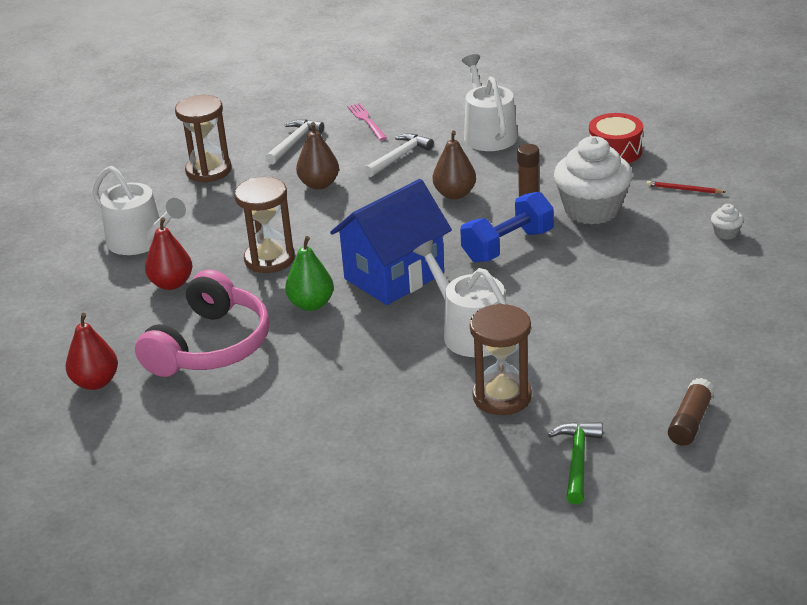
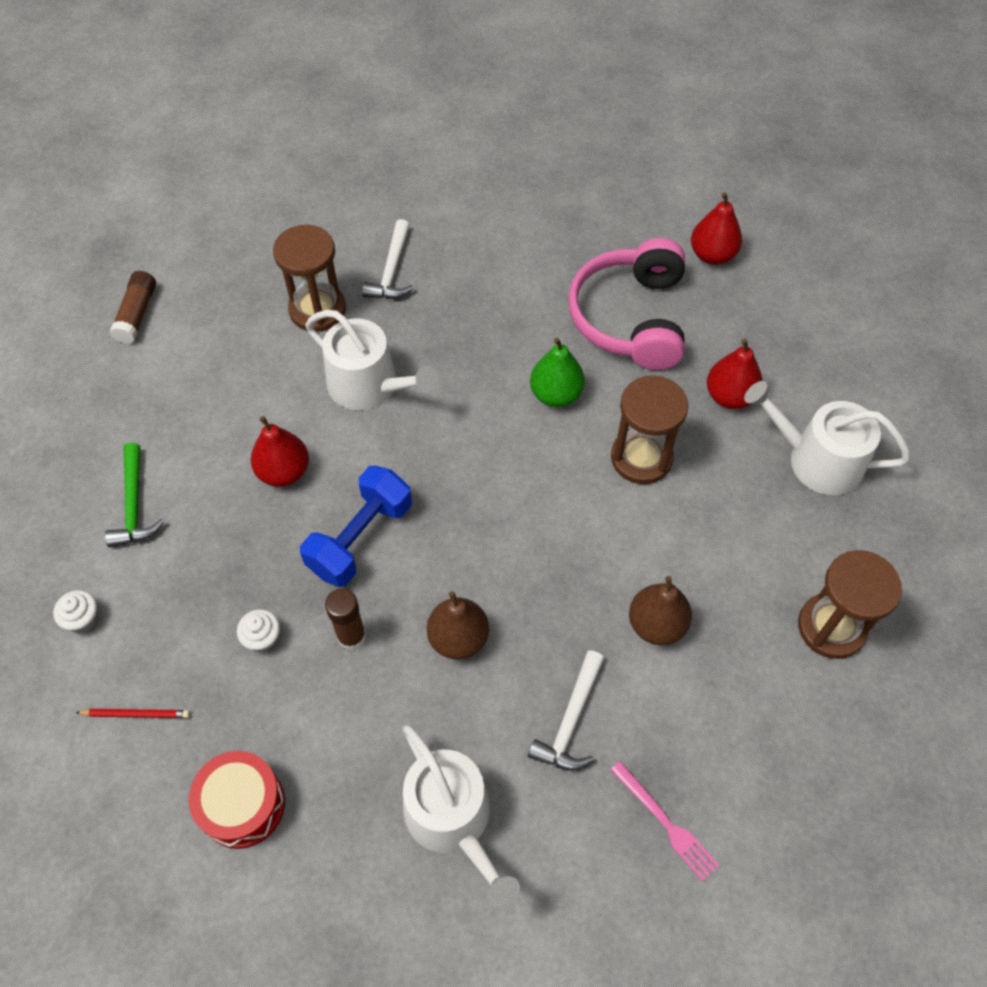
camera: 160 degrees right, 25 degrees up
white hammer [265,119,324,164] -> white hammer moved to [362,219,414,299]
blue house [330,179,452,305] -> none
green hammer [548,422,603,505] -> green hammer moved to [105,443,164,547]
white cupcake [554,136,632,225] -> white cupcake [237,609,280,652], size x0.40
none -> red pear [251,416,309,487]

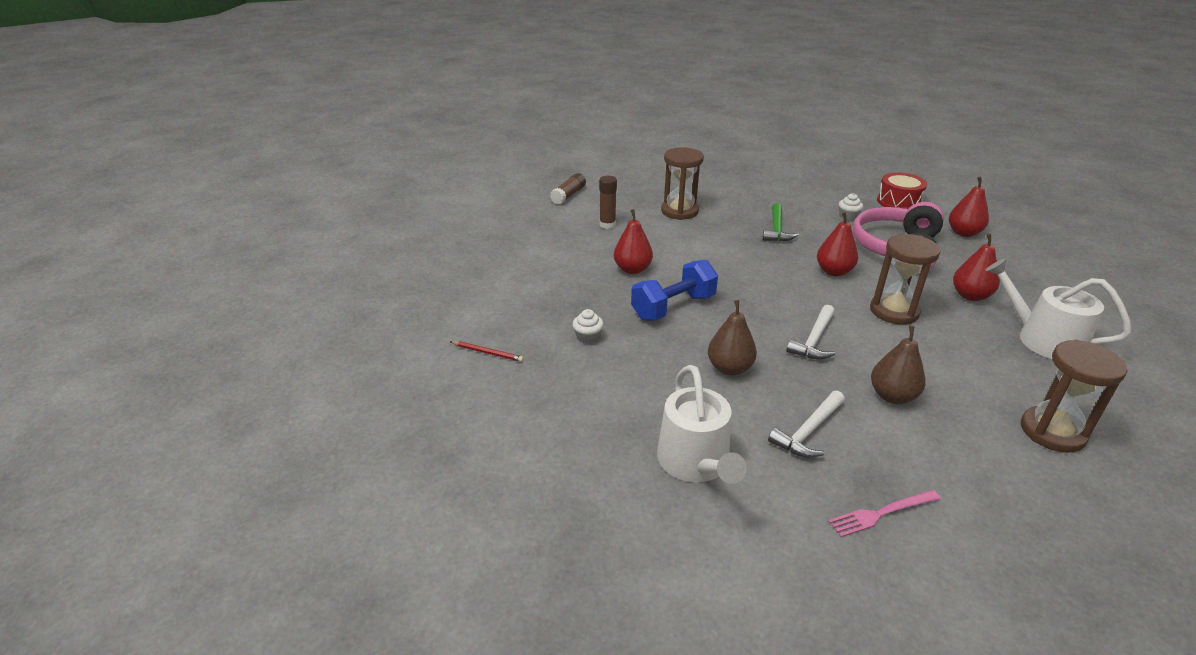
camera: 20 degrees right, 25 degrees down
white cupcake [53,590,98,633] -> white cupcake moved to [839,193,863,221]
green hammer [105,443,164,547] -> green hammer moved to [762,203,799,241]
red drum [189,751,285,849] -> red drum moved to [877,172,927,209]
white watering can [305,310,438,410] -> none
brown glue stick [325,588,366,650] -> brown glue stick moved to [599,176,617,229]
white hammer [362,219,414,299] -> white hammer moved to [786,305,835,359]
green pear [530,337,585,407] -> red pear [817,212,858,276]
pink fork [610,761,719,881] -> pink fork turned 90 degrees clockwise [828,490,941,537]

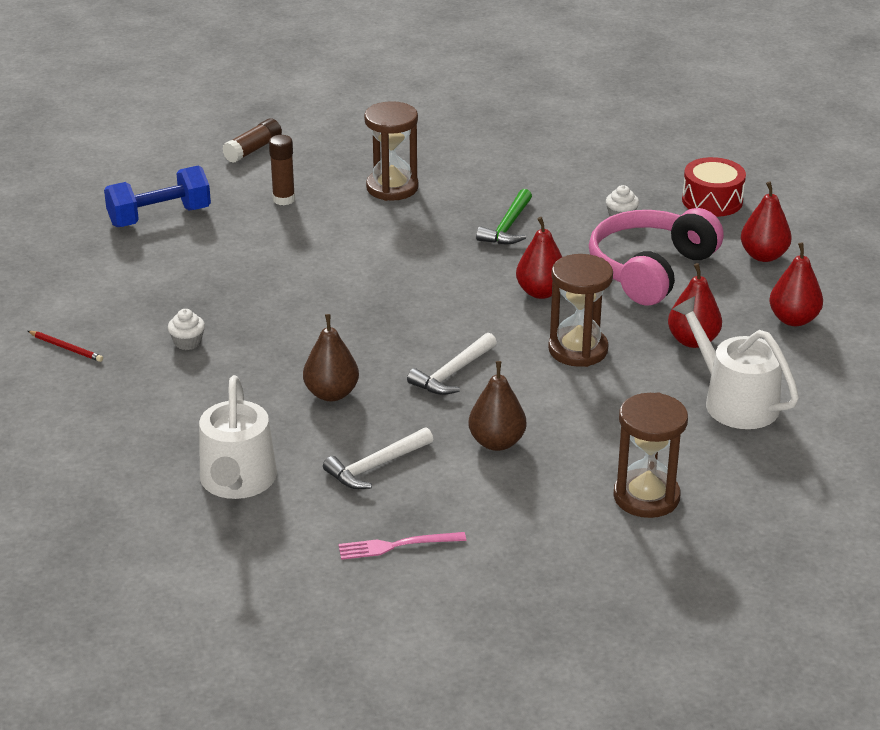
camera: 10 degrees right, 0 degrees up
red pear [614,209,653,274] -> red pear moved to [769,242,823,326]
blue dumbbell [631,260,718,320] -> blue dumbbell moved to [104,166,211,227]

